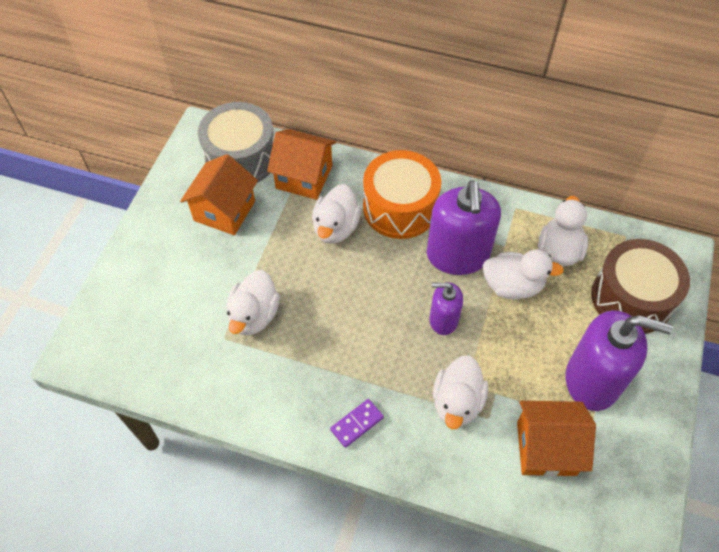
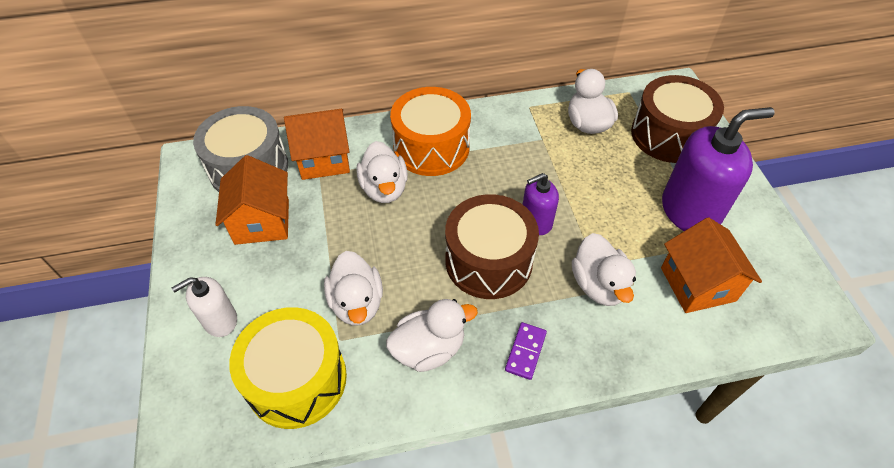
camera: 30 degrees left, 5 degrees down
purple soap dispenser [427,180,501,275] -> none
white duck [482,250,564,299] -> white duck moved to [386,299,478,372]
orange house [517,401,596,477] -> orange house turned 75 degrees counterclockwise [661,217,762,313]
none -> white soap dispenser [172,277,237,337]
none -> yellow drum [229,307,347,429]
none -> brown drum [445,194,539,299]

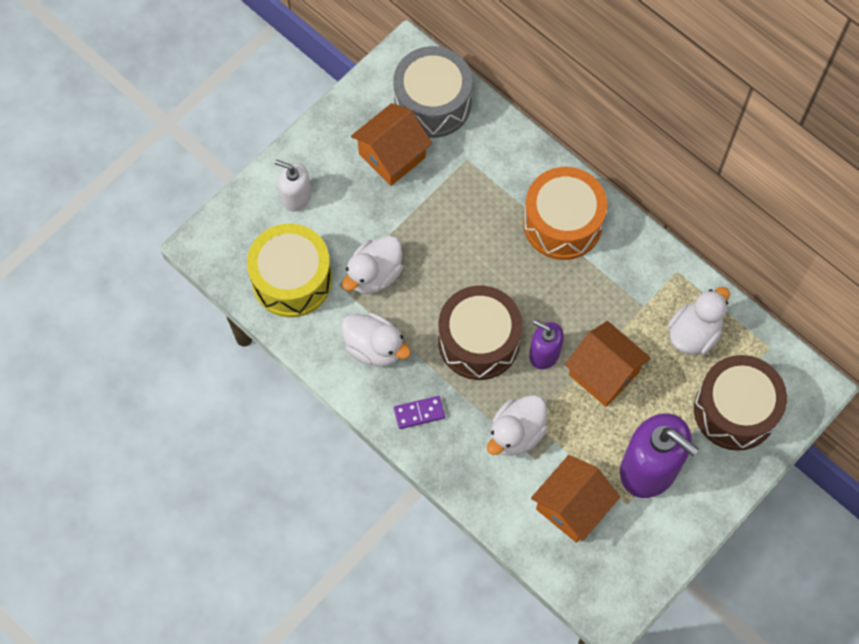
camera: 55 degrees right, 15 degrees up
orange house [284,109,350,180] -> orange house moved to [565,321,651,407]
white duck [356,141,408,203] -> none

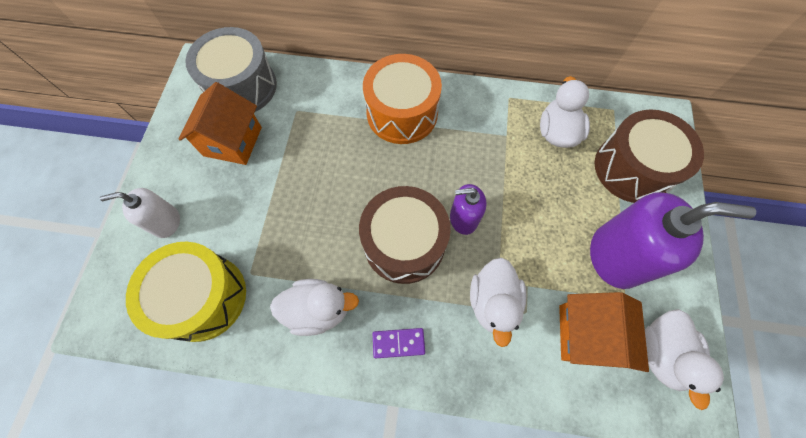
camera: 35 degrees left, 0 degrees up
white duck [342,236,403,294] -> white duck moved to [645,309,724,410]
purple domino [394,396,445,429] -> purple domino turned 45 degrees clockwise [373,328,425,358]
orange house [565,321,651,407] -> none

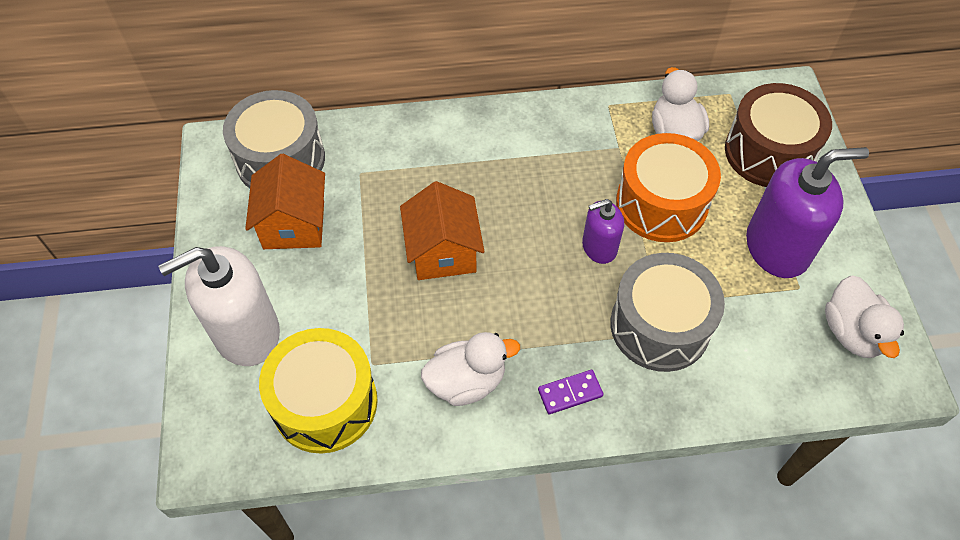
camera: 15 degrees left, 10 degrees down
white soap dispenser [100,188,180,238] -> white soap dispenser [158,246,280,366], size x1.83
brown drum [359,186,451,284] -> none
orange drum [363,54,442,144] -> orange drum moved to [616,133,721,242]
white duck [470,257,527,347] -> grey drum [610,253,725,372]
orange house [559,292,649,372] -> orange house moved to [400,181,485,280]

